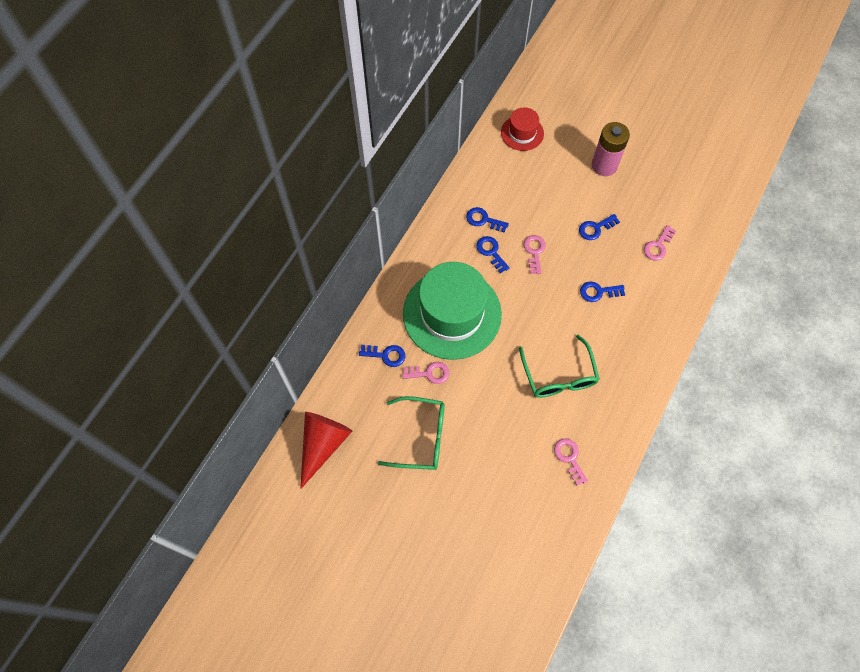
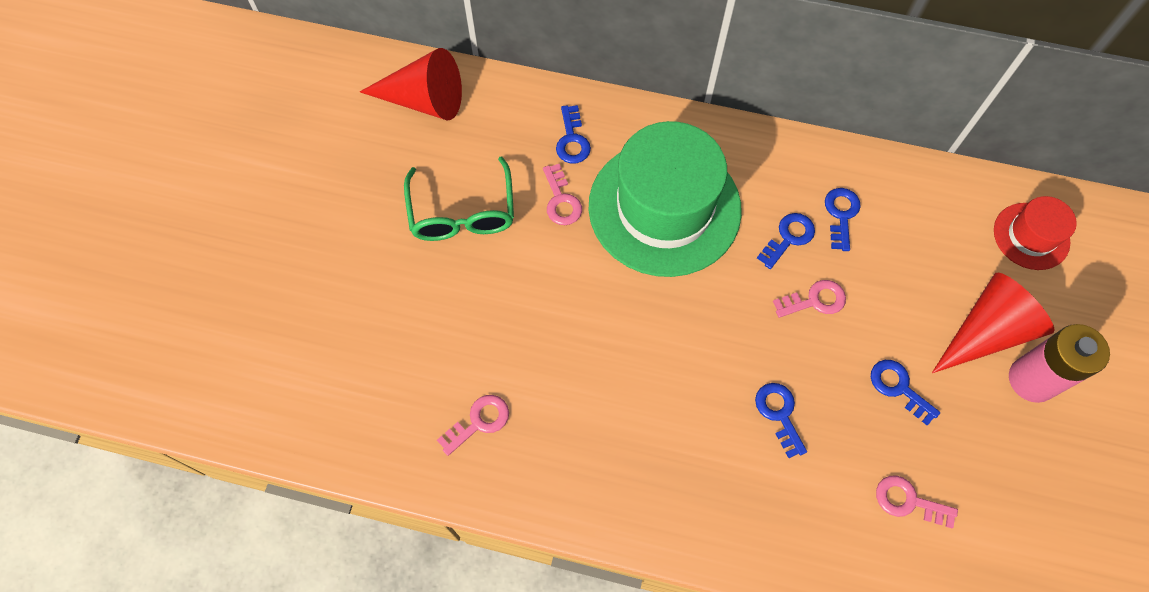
camera: 75 degrees right, 0 degrees up
green glasses [519,335,600,398] -> none
none -> red cone [932,272,1055,373]

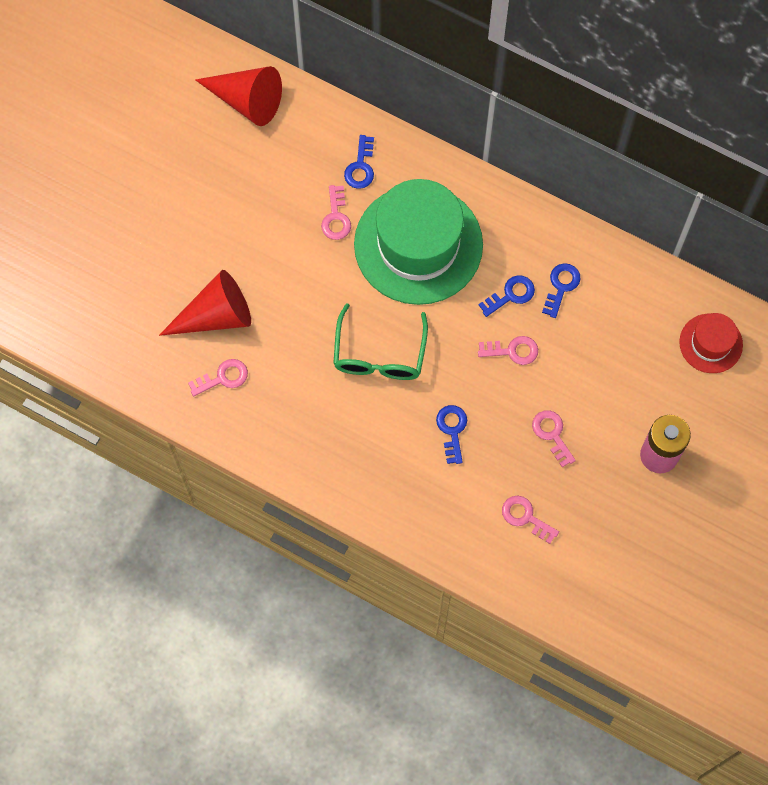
camera: 15 degrees right, 5 degrees up
green glasses [404,156,514,241] -> green glasses moved to [333,303,428,380]
blue key [871,360,940,425] -> pink key [532,410,576,467]
red cone [932,272,1055,373] -> red cone moved to [159,270,251,336]

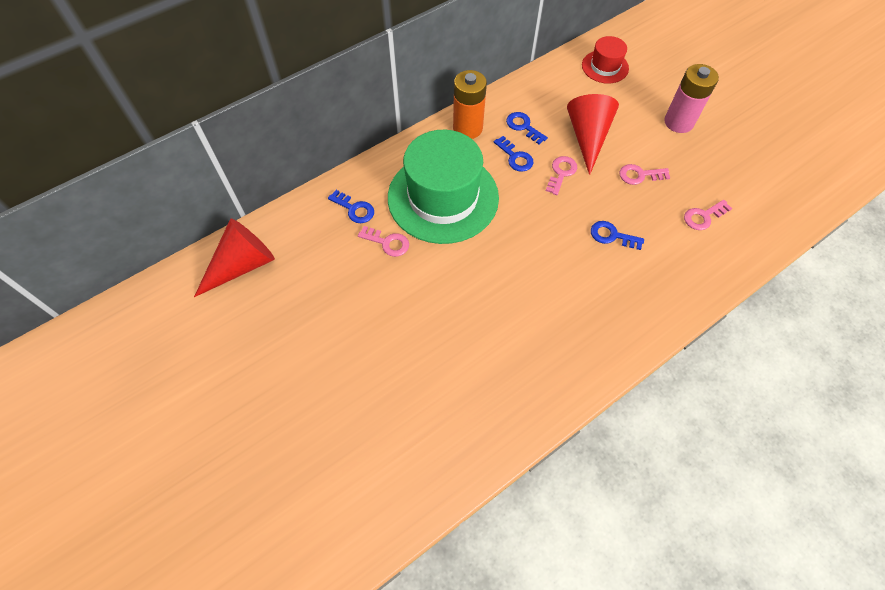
camera: 65 degrees left, 10 degrees down
red cone [159,270,251,336] -> red cone moved to [567,94,619,175]
pink key [188,359,248,397] -> none
green glasses [333,303,428,380] -> none
blue key [479,275,535,317] -> blue key turned 150 degrees clockwise [494,136,534,172]
none -> orange battery [453,70,487,139]

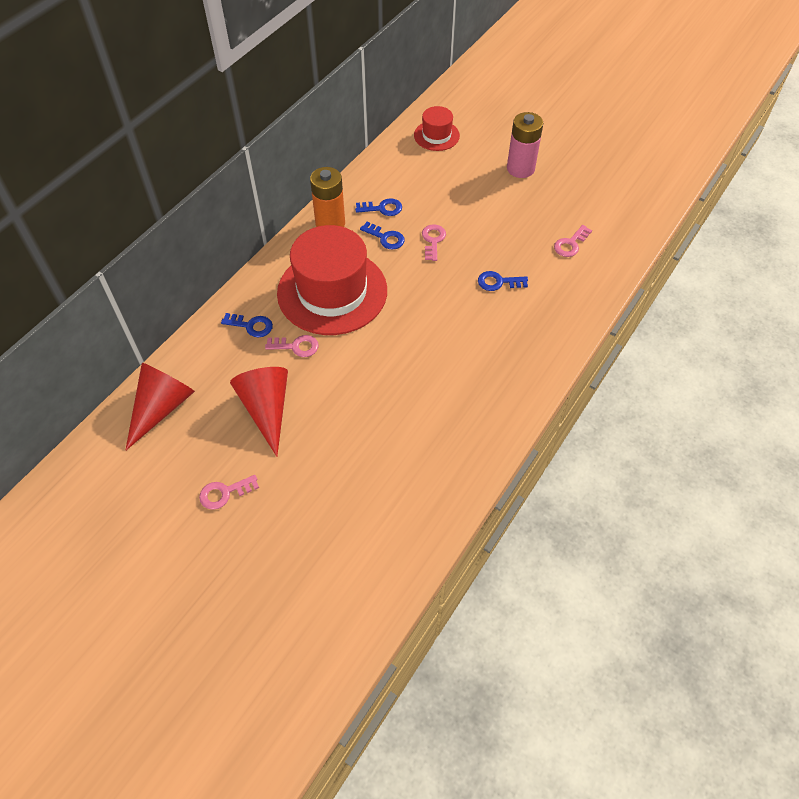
camera: 20 degrees left, 5 degrees down
green hat [388,130,499,244] -> red hat [277,225,387,335]
blue key [506,112,548,144] -> blue key turned 150 degrees clockwise [355,198,402,216]
red cone [567,94,619,175] -> red cone moved to [230,367,288,457]
pink key [619,164,670,185] -> pink key moved to [199,475,259,510]

